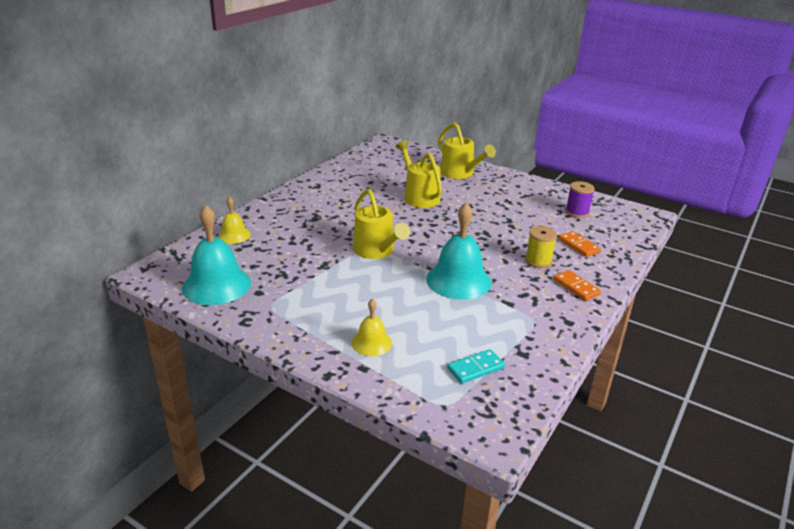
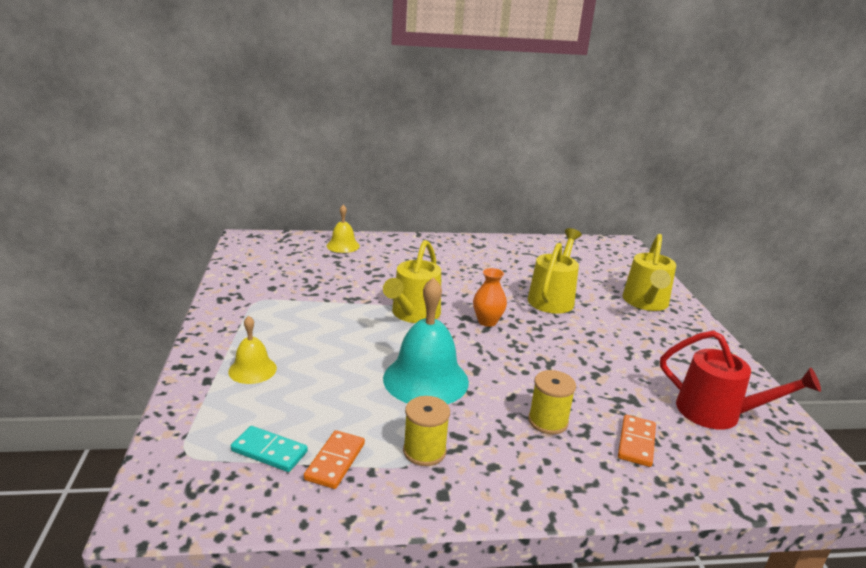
camera: 50 degrees right, 5 degrees down
turquoise bell [182,205,251,305] -> none
orange domino [554,270,601,301] -> orange domino moved to [304,430,365,489]
purple spool [565,181,595,218] -> red watering can [660,330,821,430]
none -> yellow spool [403,396,450,466]
none -> orange vase [473,268,507,327]

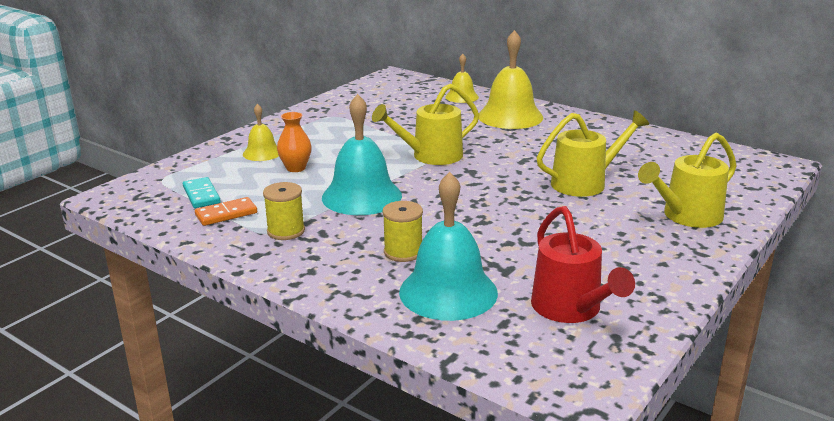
camera: 45 degrees right, 0 degrees up
orange vase [473,268,507,327] -> orange vase moved to [277,112,312,172]
orange domino [618,415,656,467] -> turquoise bell [399,172,498,321]
none -> yellow bell [479,30,543,129]

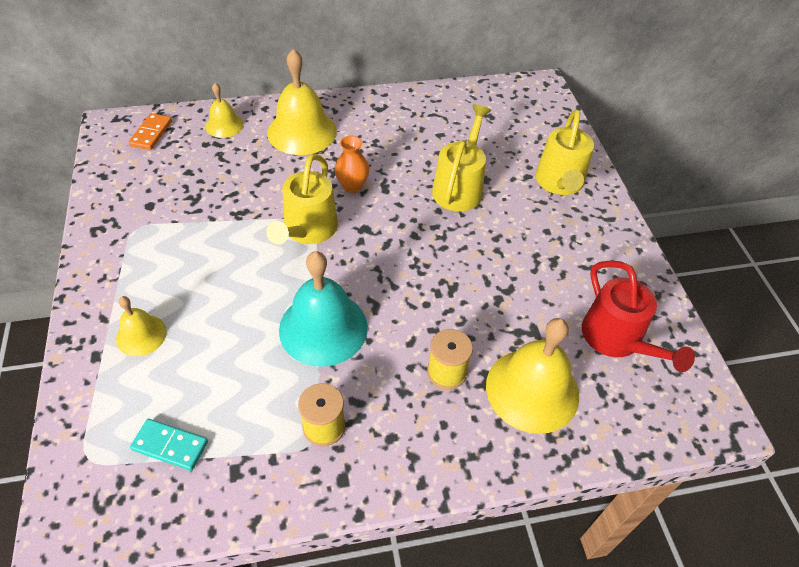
camera: 50 degrees left, 25 degrees up
orange domino [195,197,257,226] -> orange domino moved to [128,113,172,150]
orange vase [277,112,312,172] -> orange vase moved to [335,136,369,193]
turquoise bell [399,172,498,321] -> yellow bell [486,318,579,434]
red watering can [531,206,635,323] -> red watering can turned 45 degrees clockwise [582,260,695,372]

